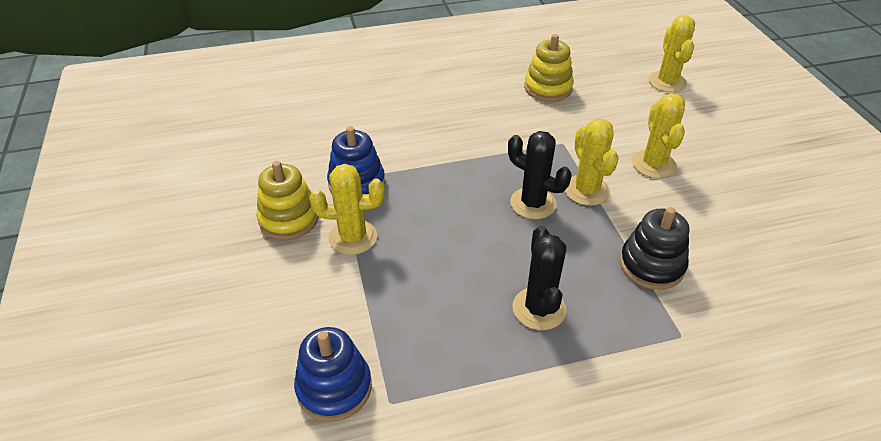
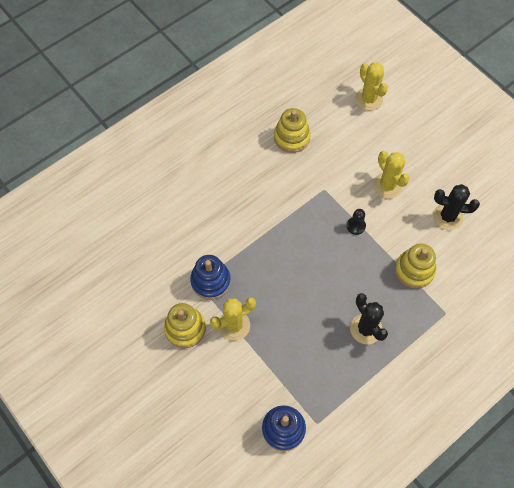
camera: 25 degrees left, 20 degrees up
black cactus [508,131,572,219] -> black cactus moved to [433,184,480,230]
yellow cactus [565,119,619,206] -> black pawn [347,209,366,235]
black stacking toy [620,207,689,290] -> yellow stacking toy [395,243,436,289]

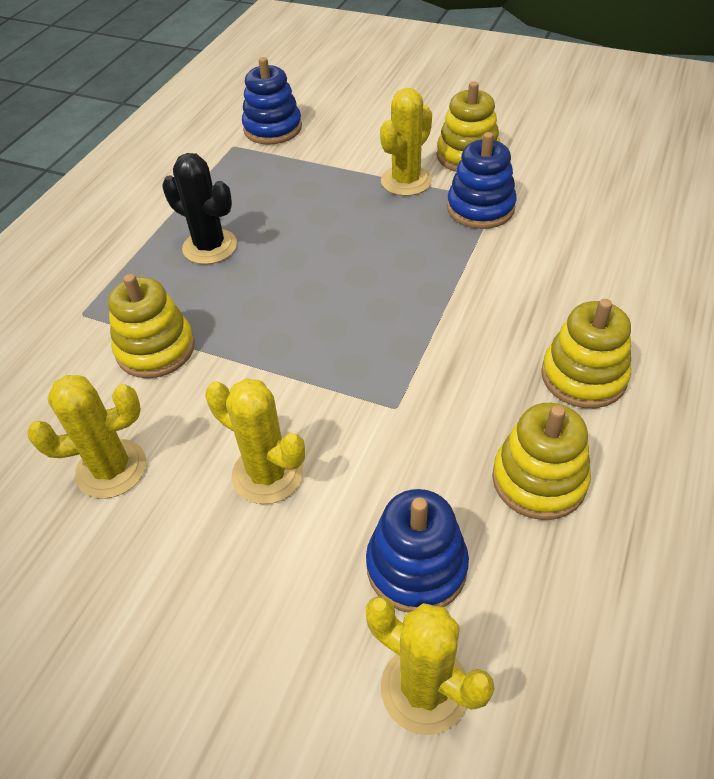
camera: 155 degrees right, 15 degrees down
black pawn [347,209,366,235] -> none
black cactus [433,184,480,230] -> yellow cactus [28,375,146,499]
none -> blue stacking toy [366,489,469,613]
none -> yellow stacking toy [541,299,631,408]

